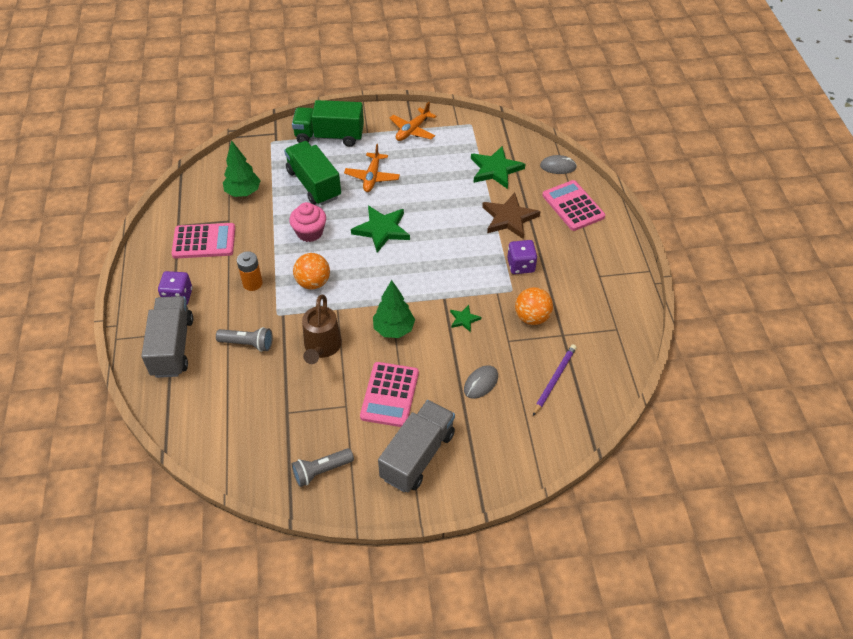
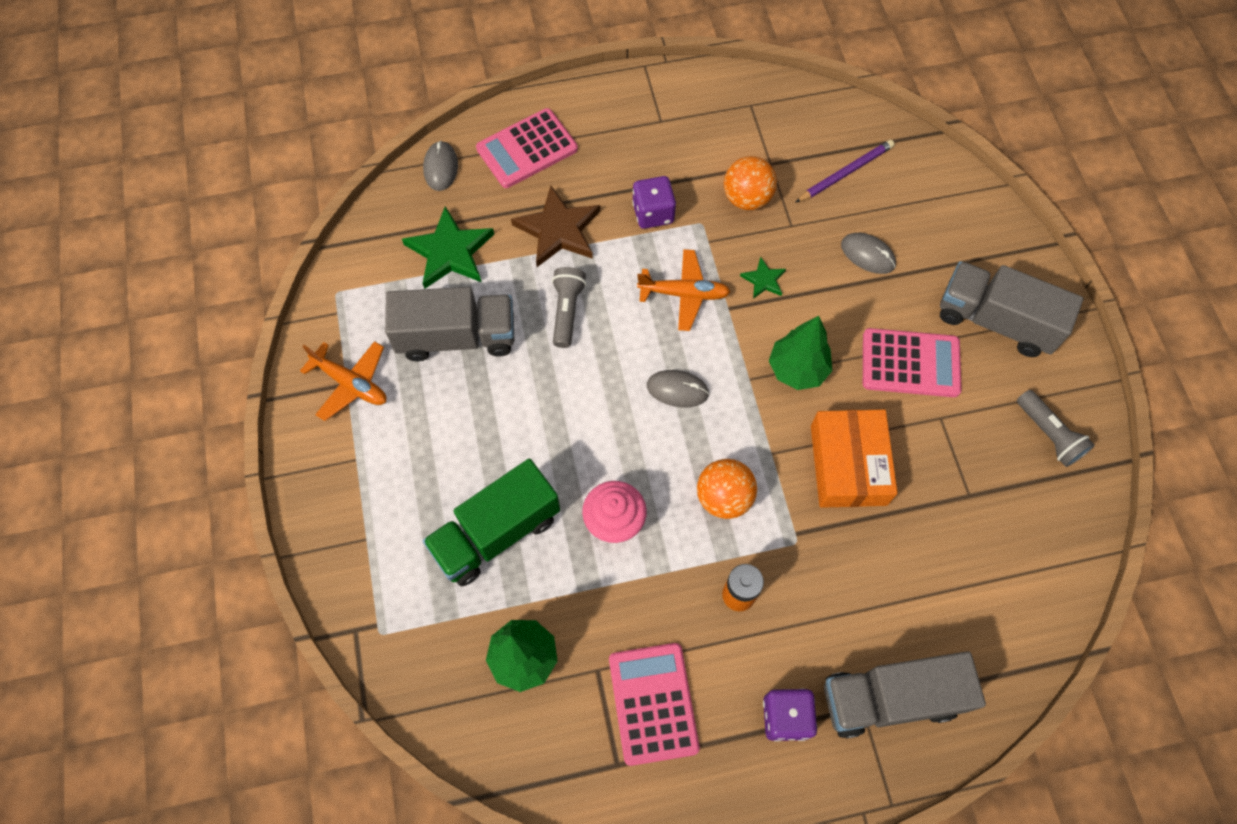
camera: 95 degrees left, 15 degrees up
grey flashlight [216,327,273,352] -> grey flashlight moved to [552,267,587,348]
green truck [292,100,364,147] -> none
brown watering can [302,294,342,364] -> orange box [811,409,898,508]
orange plane [344,144,400,192] -> orange plane moved to [637,249,731,331]
green star [351,206,410,253] -> none
purple pencil [533,344,577,416] -> purple pencil turned 120 degrees clockwise [795,140,894,203]
none -> grey truck [385,287,514,361]
none -> grey mouse [647,370,709,408]

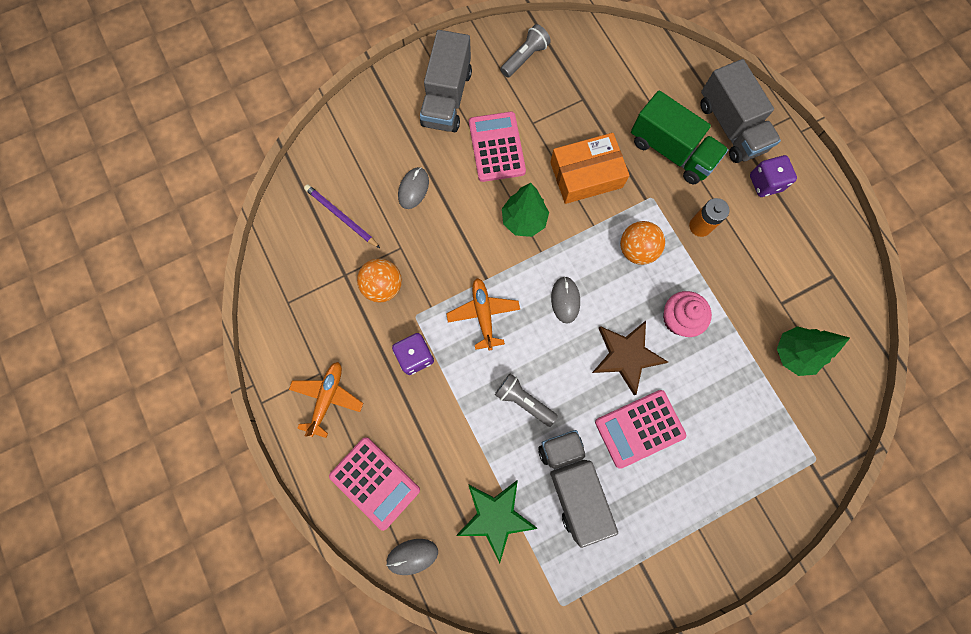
camera: 105 degrees left, 10 degrees up
orange plane [300,341,387,421] -> orange plane moved to [289,362,363,438]
green truck [423,459,560,586] -> green truck moved to [631,90,729,184]
brown star [511,185,601,267] -> brown star moved to [592,321,668,395]
grey flashlight [552,267,587,348] -> grey flashlight turned 45 degrees clockwise [495,374,558,427]
pink calculator [609,643,700,766] -> pink calculator moved to [595,390,686,469]
green star [740,257,786,299] -> none

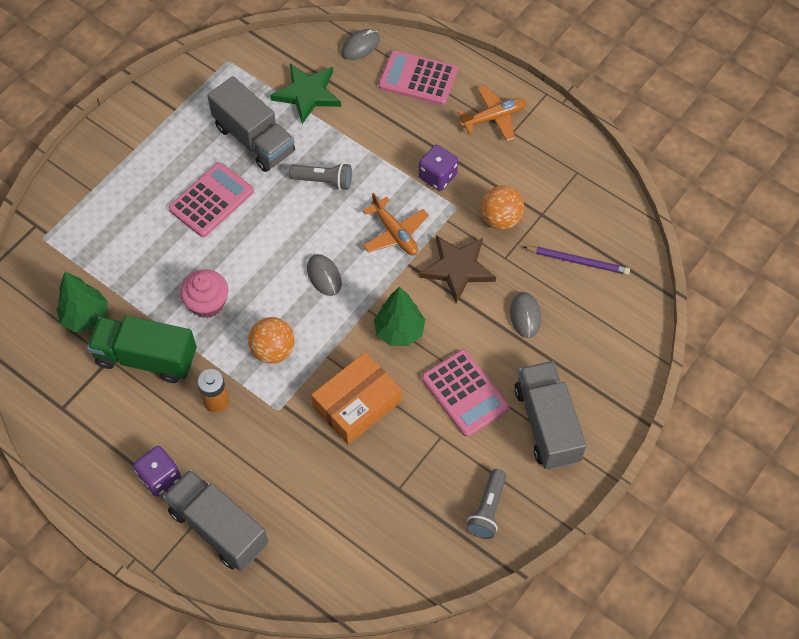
camera: 155 degrees right, 15 degrees down
orange plane [289,362,363,438] -> orange plane turned 105 degrees counterclockwise [458,85,526,142]
brown star [592,321,668,395] -> brown star moved to [419,235,496,303]
green truck [631,90,729,184] -> green truck moved to [87,316,197,383]

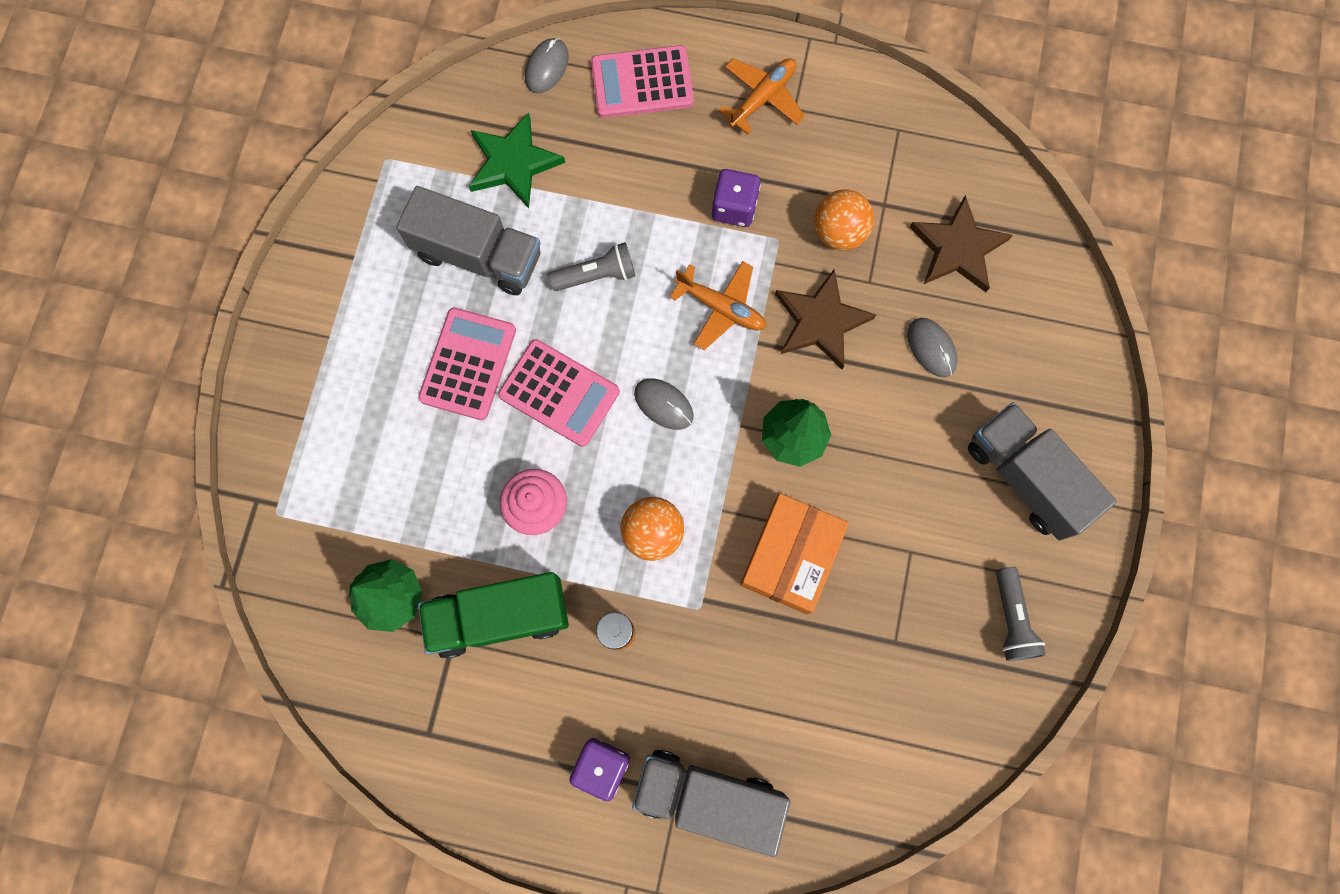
camera: 25 degrees left, 15 degrees up
pink calculator [422,349,509,437] -> pink calculator moved to [498,339,620,447]
purple pencil [523,246,630,275] -> brown star [910,195,1013,292]

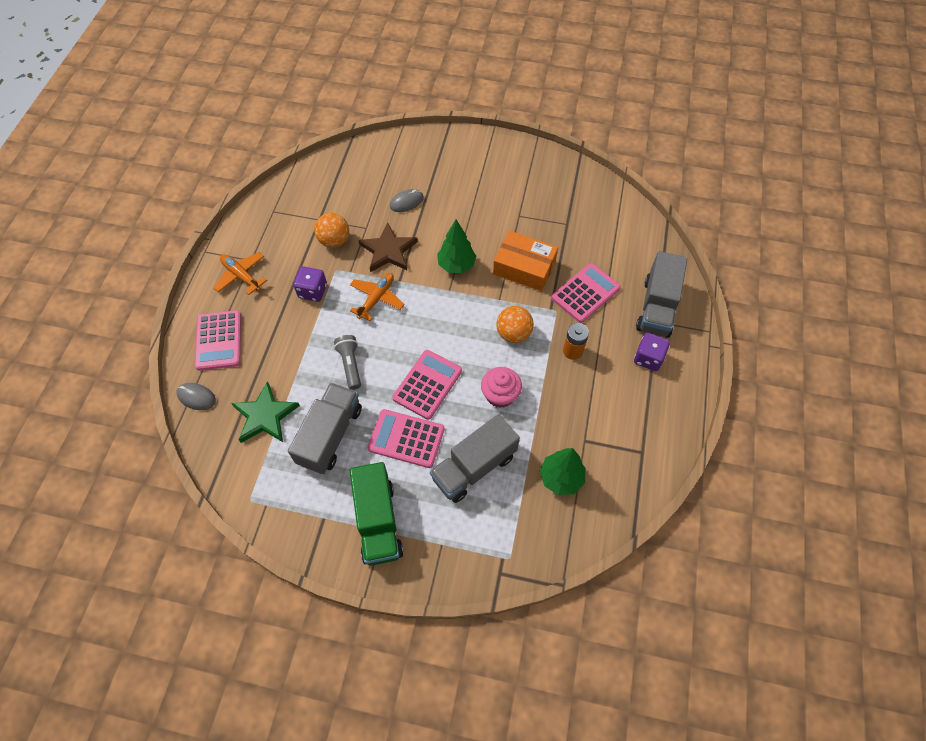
camera: 90 degrees left, 15 degrees down
green truck [418,572,569,659] -> green truck moved to [350,462,403,566]
grey mouse [634,378,693,430] -> none
brown star [910,195,1013,292] -> none
grey truck [968,402,1117,541] -> grey truck moved to [430,414,520,503]
grey flashlight [996,567,1046,661] -> none
none -> pink calculator [551,263,621,323]

